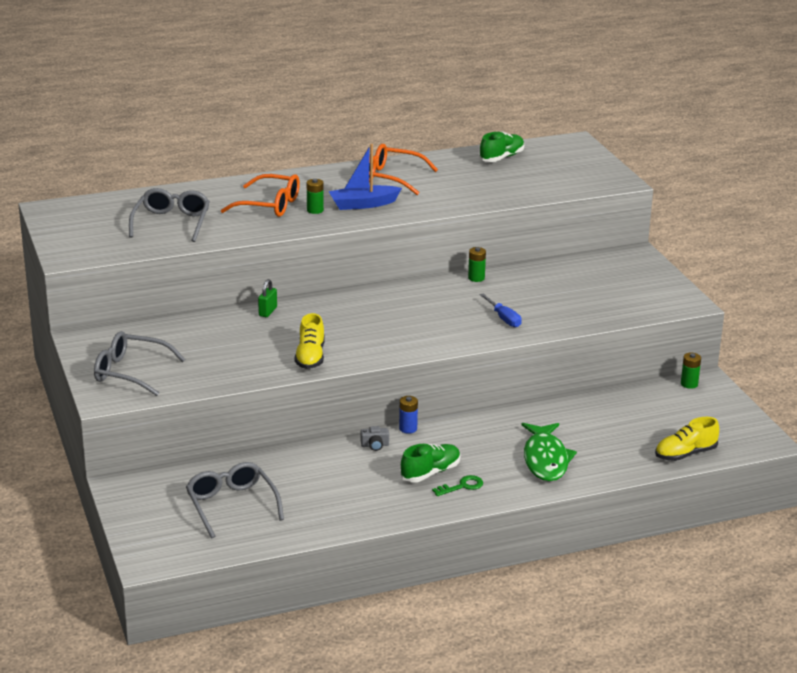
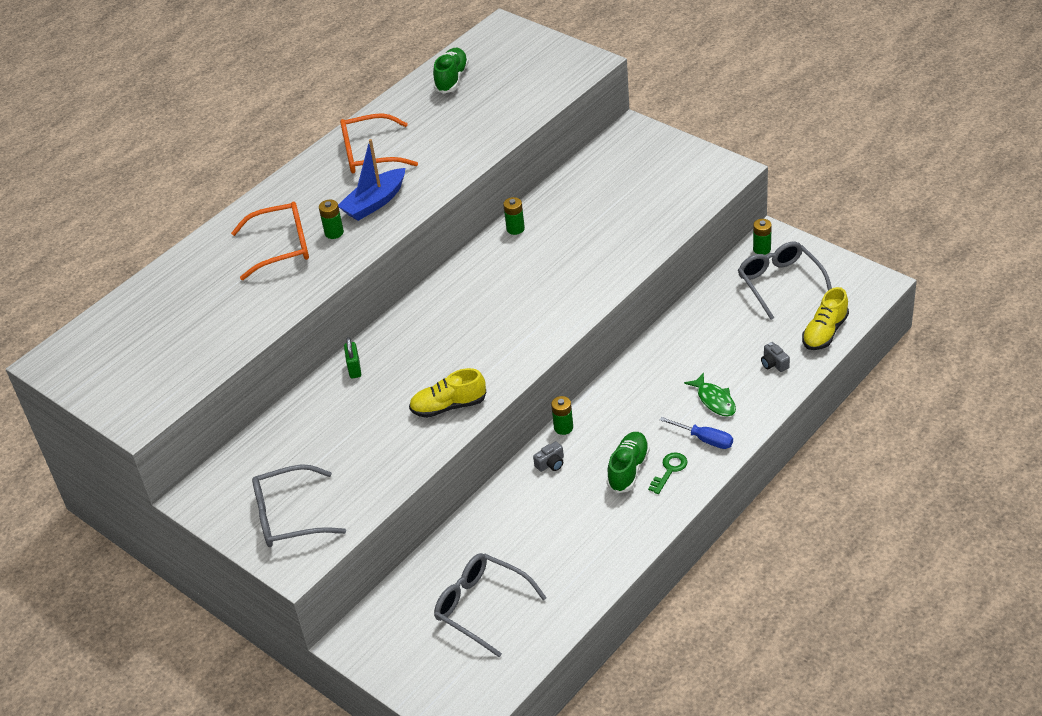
camera: 25 degrees left, 15 degrees up
grey glasses [129,188,210,242] -> grey glasses moved to [738,242,832,320]
yellow shoe [295,313,324,369] -> yellow shoe turned 105 degrees clockwise [409,368,486,418]
blue battery [399,396,418,434] -> green battery [551,396,573,435]
blue screwdriver [480,294,522,328] -> blue screwdriver moved to [660,417,733,449]
green fish [521,423,577,482] -> green fish [684,372,736,416], size x0.60
none -> grey camera [761,342,790,372]

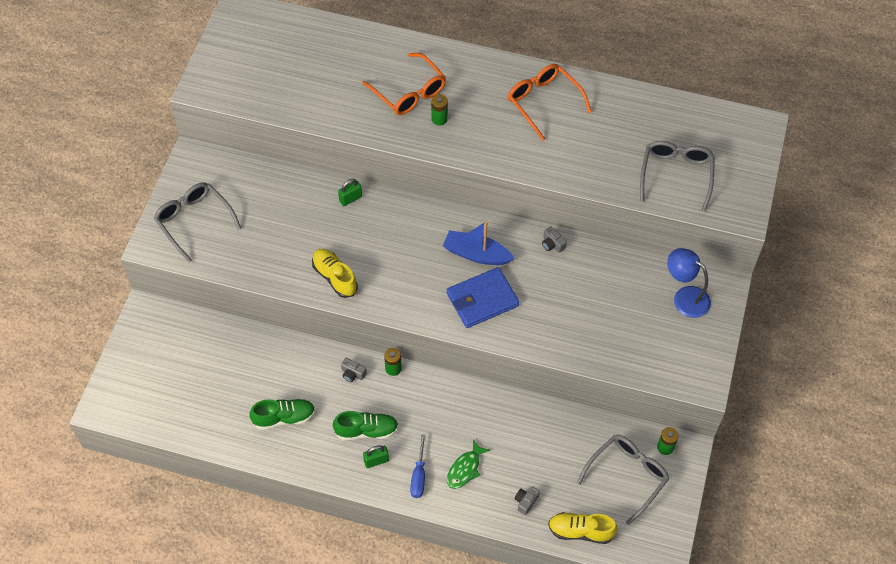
camera: 60 degrees right, 15 degrees up
blue boat [338,139,405,221] -> blue boat moved to [443,221,515,265]
green shoe [433,48,469,94] -> green shoe moved to [249,399,315,430]
grey glasses [434,553,547,657] -> grey glasses moved to [640,141,715,211]
green battery [503,197,525,235] -> grey camera [542,226,567,253]
green key [648,452,687,494] -> green padlock [363,445,389,468]
none -> blue wallet [446,267,519,328]
none -> blue lamp [667,248,711,318]

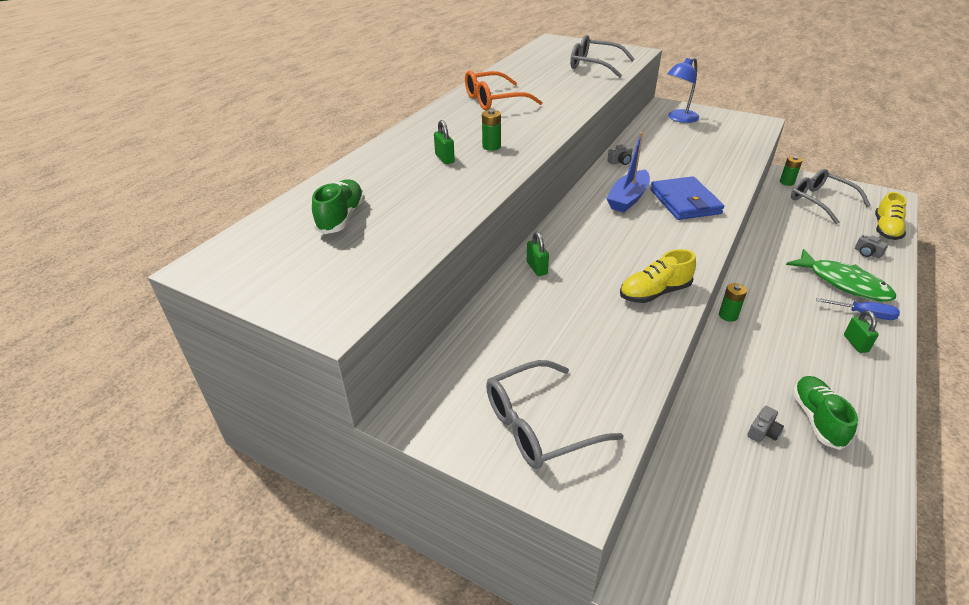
camera: 75 degrees left, 20 degrees down
green shoe [333,411,399,440] -> green shoe moved to [312,179,365,234]
grey camera [341,358,367,382] -> grey camera moved to [747,406,784,443]
orange glasses [362,53,446,115] -> green padlock [434,120,455,164]
green fish [447,439,490,489] -> green fish [786,249,896,302], size x1.68

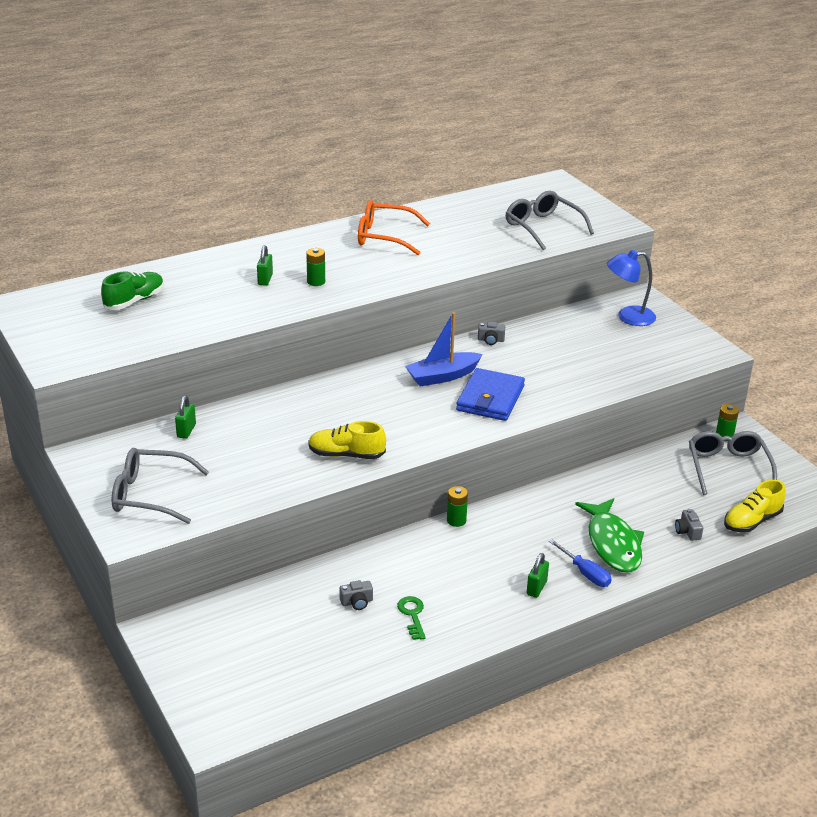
camera: 30 degrees right, 5 degrees down
green padlock [527,232,549,276] -> green padlock moved to [175,396,196,439]
green shoe [792,376,858,450] -> green key [397,596,426,640]

